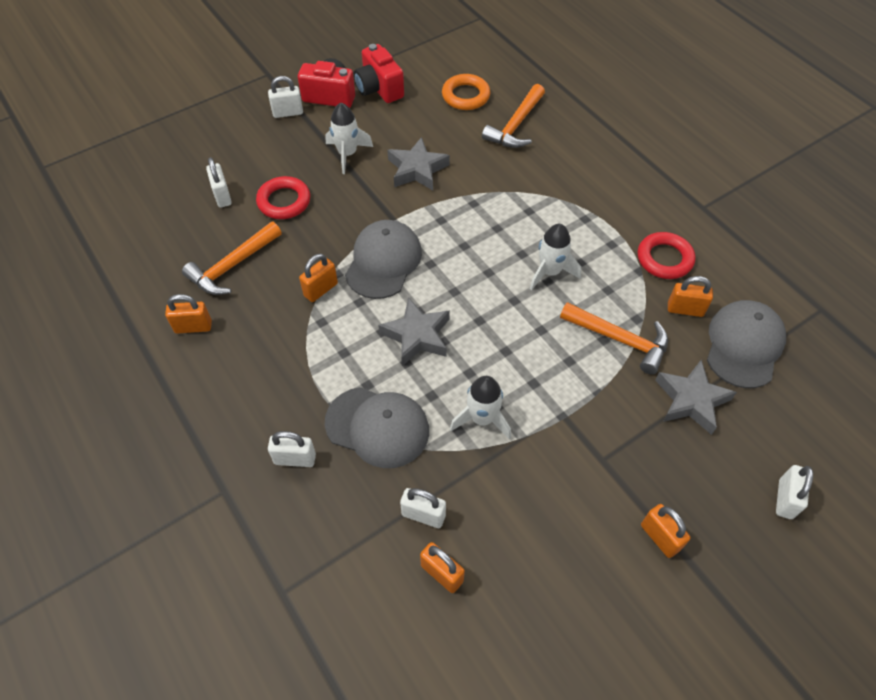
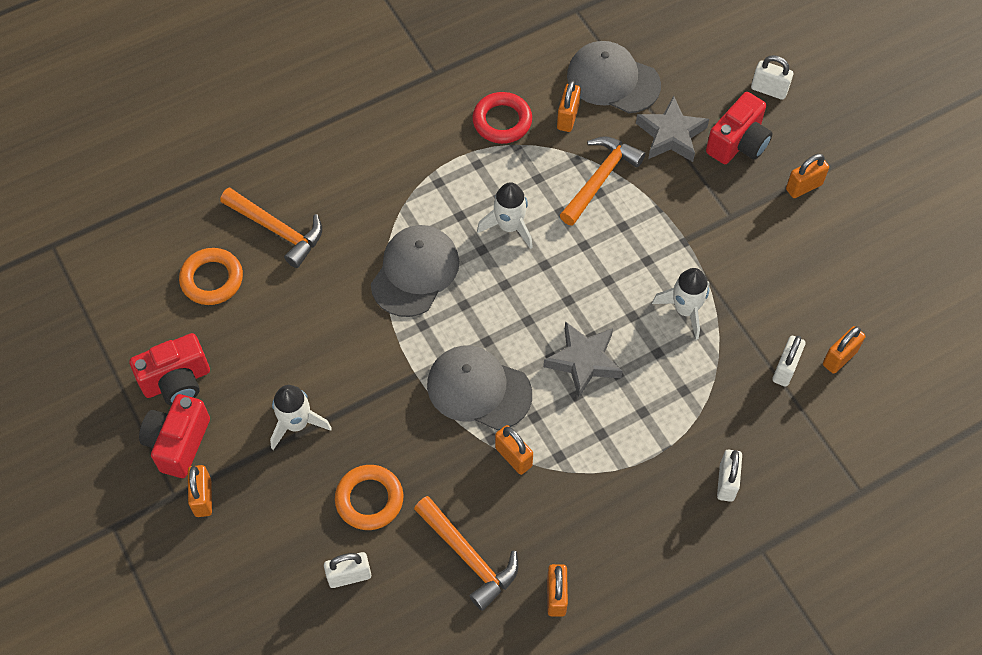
camera: 85 degrees left, 5 degrees up
red ring [256,176,310,219] -> orange ring [335,465,403,530]
white padlock [268,76,303,118] -> orange padlock [188,465,212,517]
grey cap [325,387,429,468] -> grey cap moved to [371,225,459,317]
grey star [388,137,450,190] -> none
none -> red camera [706,92,773,164]

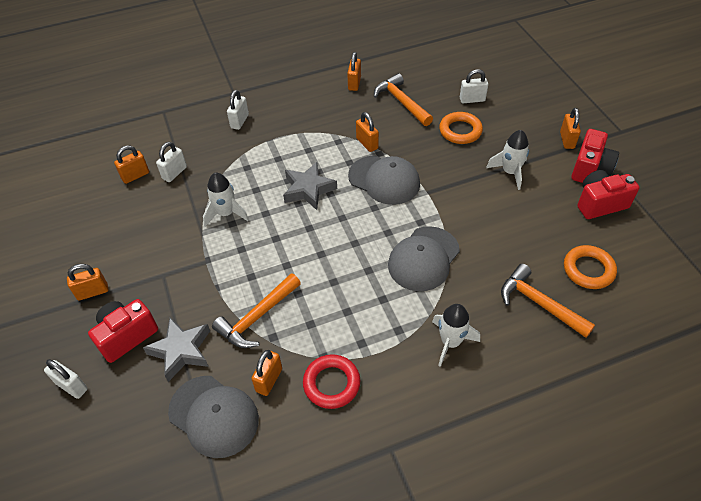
camera: 170 degrees left, 10 degrees down
white rocket [477,182,533,249] -> white rocket moved to [432,304,480,367]

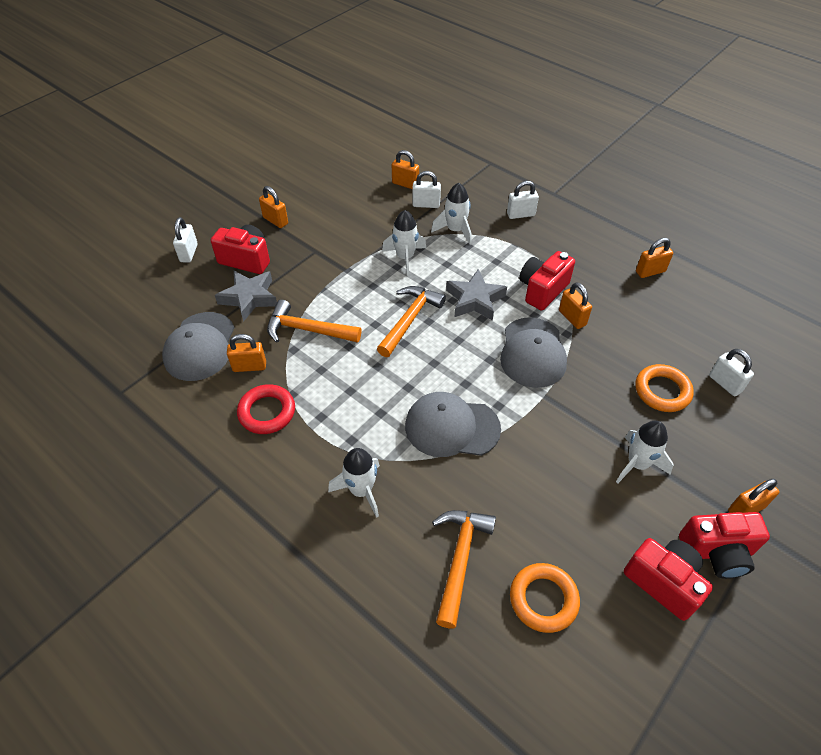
camera: 60 degrees right, 0 degrees up
orange padlock [356,112,379,152] -> orange padlock turned 60 degrees counterclockwise [559,282,592,329]
orange hammer [374,73,433,126] -> orange hammer moved to [377,286,446,357]
none -> white rocket [431,183,472,245]
none -> red camera [519,251,575,311]

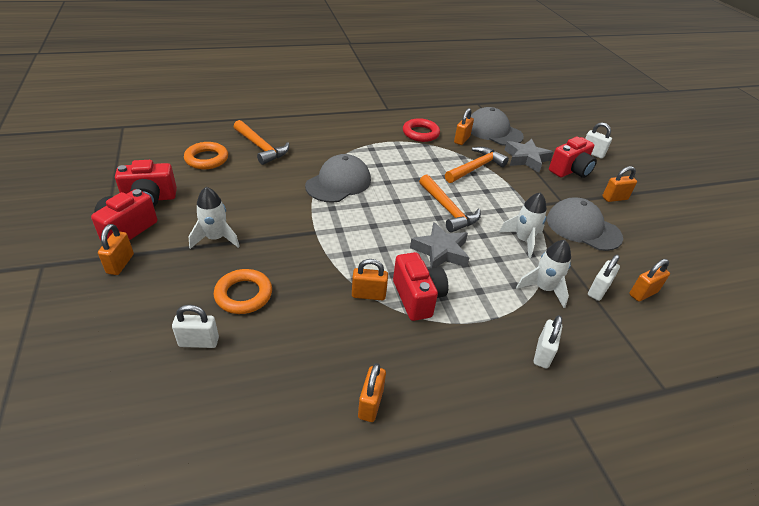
camera: 120 degrees right, 10 degrees down
white rocket [328,448,380,518] -> none
grey cap [500,317,567,388] -> grey cap moved to [547,197,623,251]

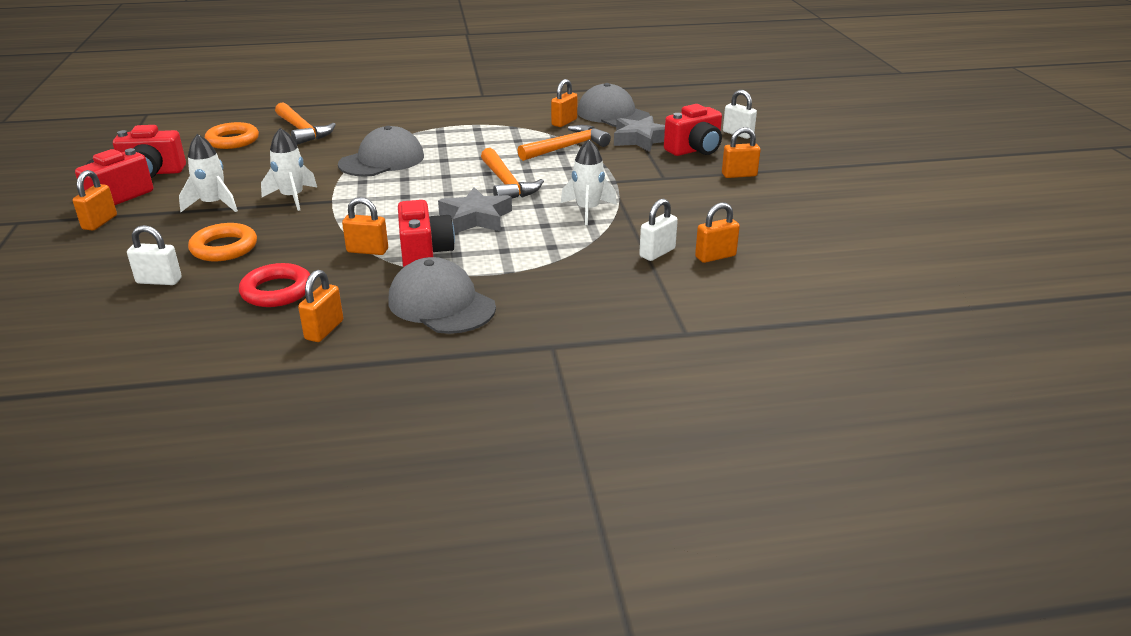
camera: 10 degrees right, 10 degrees down
red ring [403,118,440,142] -> red ring moved to [239,263,310,307]
white rocket [516,240,571,308] -> white rocket moved to [261,128,317,211]
white padlock [534,315,562,369] -> none
grey cap [547,197,623,251] -> grey cap moved to [388,257,496,334]

